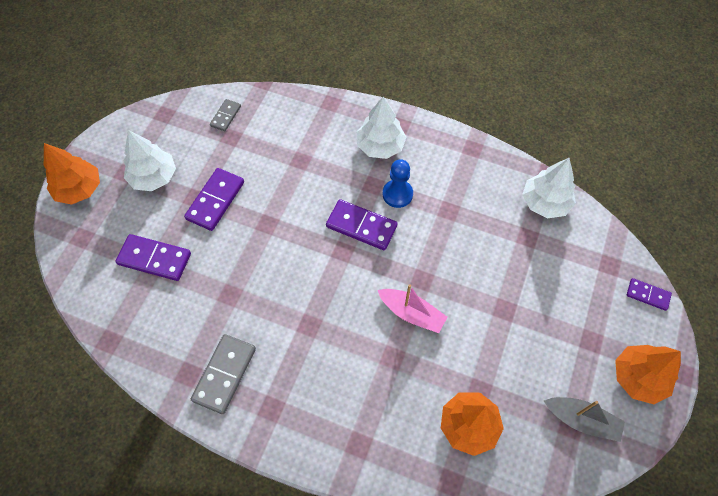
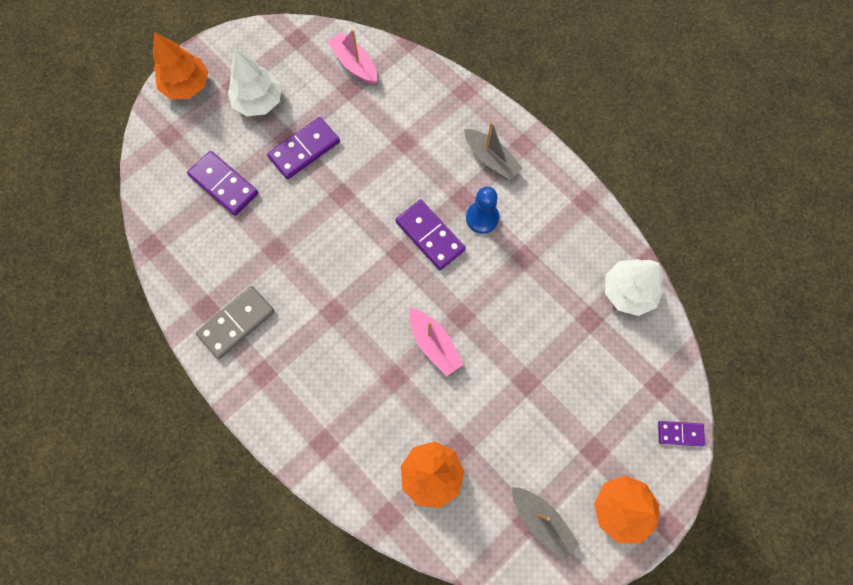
camera: 25 degrees right, 10 degrees up
grey domino [210,99,241,131] -> pink boat [328,29,377,84]
white tree [357,97,406,159] -> grey boat [464,121,523,180]
purple domino [627,278,672,311] -> purple domino turned 45 degrees counterclockwise [658,421,705,446]

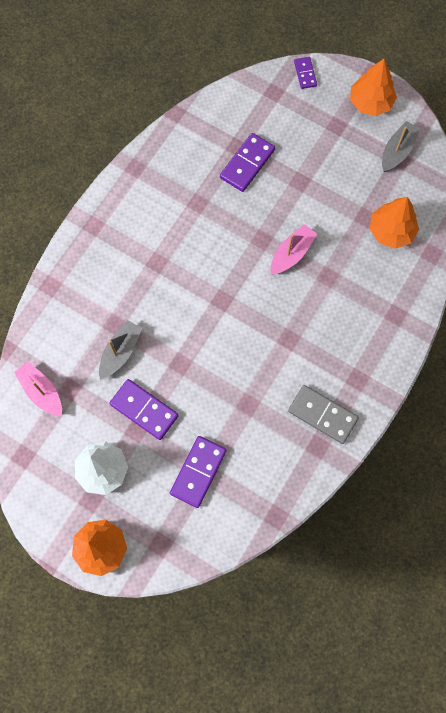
camera: 105 degrees left, 0 degrees up
pink boat [328,29,377,84] -> pink boat turned 105 degrees clockwise [14,361,62,417]
purple domino [396,199,466,270] -> purple domino moved to [220,133,275,192]
grey boat [464,121,523,180] -> grey boat moved to [99,320,142,380]
blue pawn [466,186,499,234] -> none
white tree [605,259,664,316] -> none

